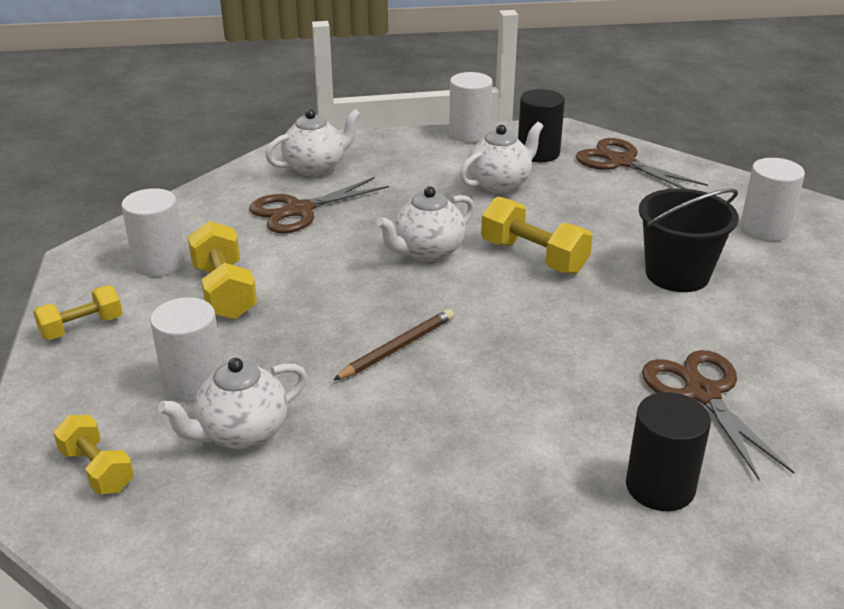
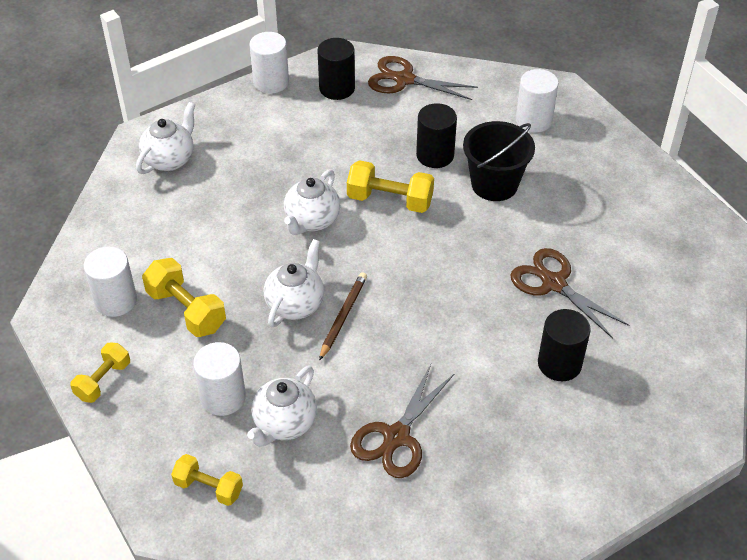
camera: 25 degrees left, 15 degrees up
brown scissors [249,177,389,233] -> brown scissors moved to [350,364,455,478]
white teapot [459,122,544,194] -> white teapot moved to [264,239,324,327]
none -> black cylinder [416,103,457,168]

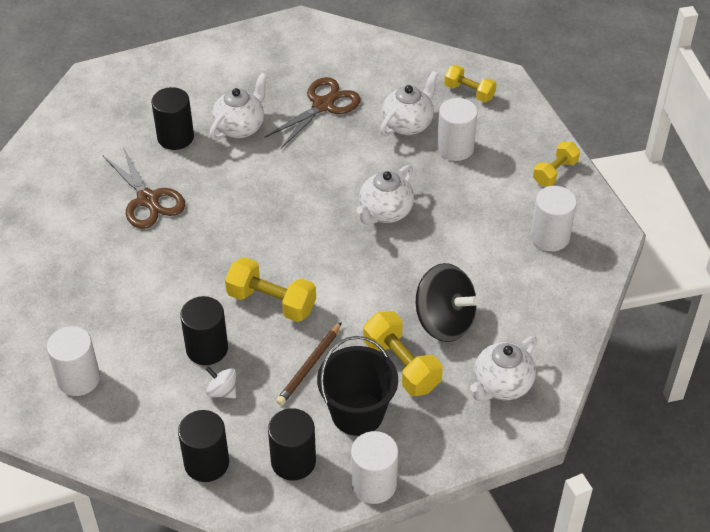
camera: 170 degrees left, 0 degrees up
yellow dumbbell [142,258,226,337] -> yellow dumbbell moved to [363,311,443,396]
white teapot [284,169,340,235] -> white teapot moved to [210,73,267,140]
brown pencil [319,272,367,361] -> brown pencil moved to [276,322,342,405]
brown scissors [368,56,478,100] -> black cylinder [178,410,229,482]
black bucket [463,121,535,201] -> black bucket moved to [317,336,398,436]
none -> white spinning top [206,367,236,398]
none -> black spinning top [416,263,479,342]

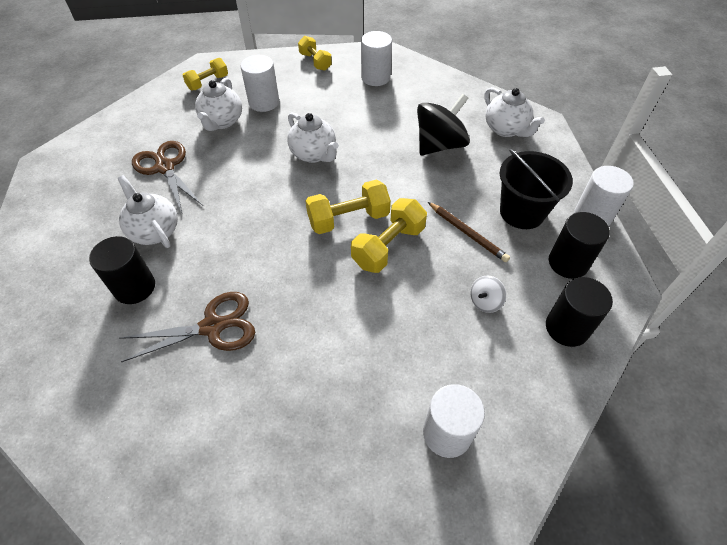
camera: 75 degrees left, 5 degrees up
black cylinder [180,296,228,365] -> none
yellow dumbbell [363,311,443,396] -> yellow dumbbell moved to [306,180,391,234]
white teapot [380,71,438,136] -> white teapot turned 135 degrees counterclockwise [195,78,242,131]

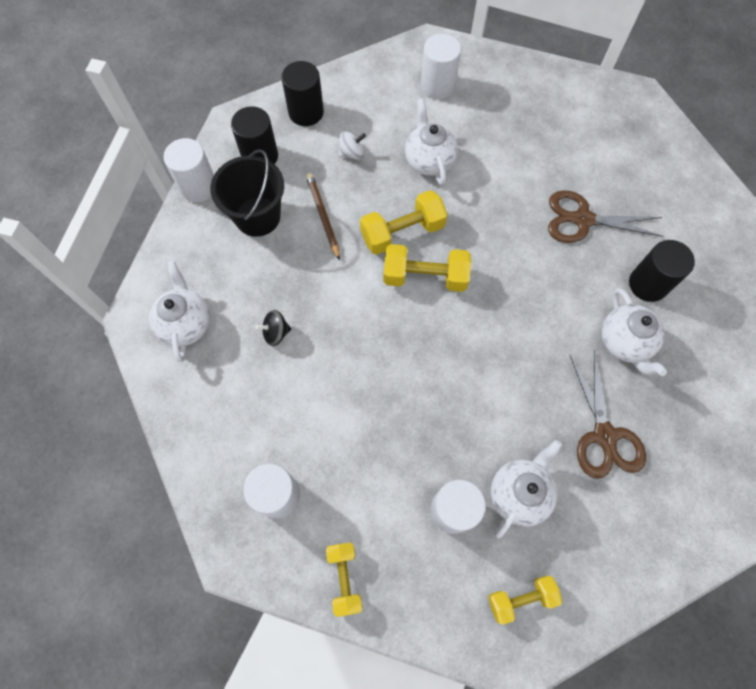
camera: 155 degrees left, 15 degrees up
white teapot [287,112,339,163] -> white teapot moved to [405,98,458,185]
black spinning top [417,94,470,155] -> black spinning top [255,310,291,346], size x0.47

